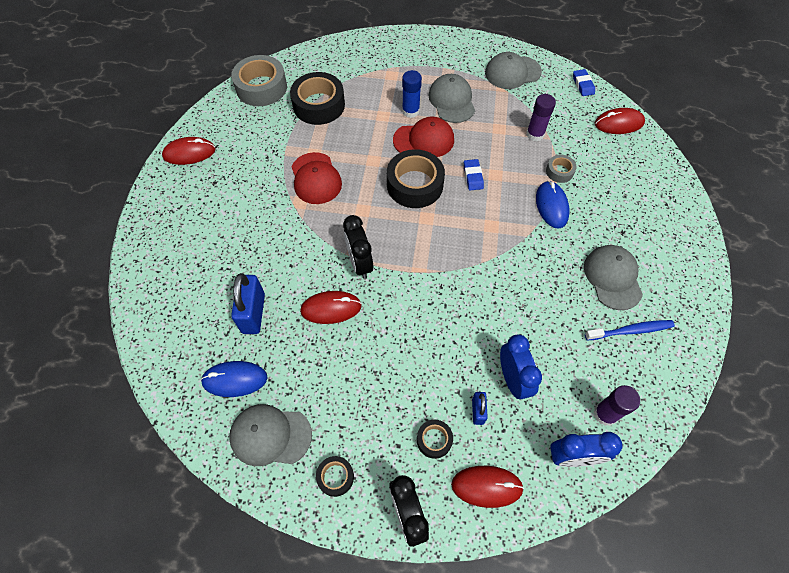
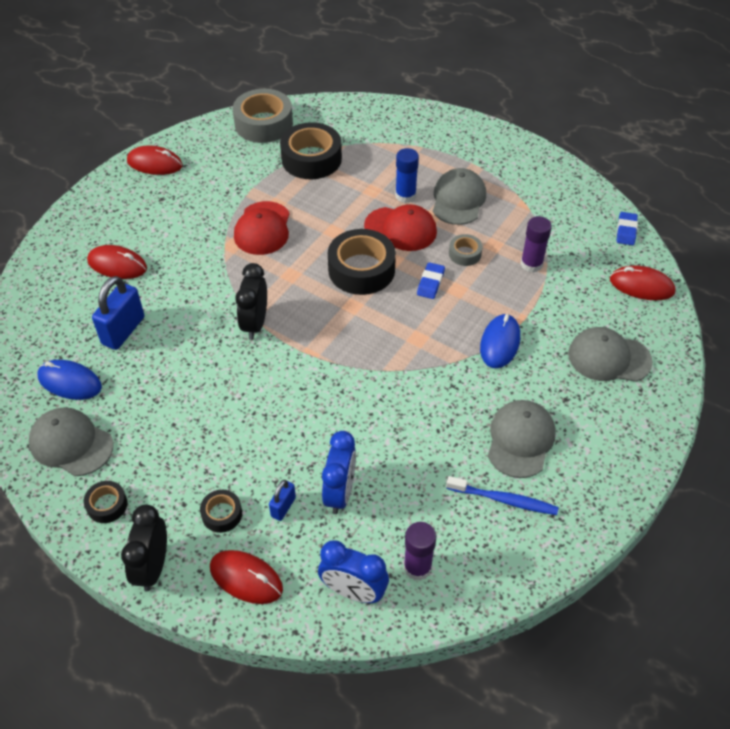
camera: 25 degrees right, 10 degrees down
red mouse [300,291,362,324] -> red mouse moved to [87,245,147,279]
grey cap [485,52,542,89] -> grey cap moved to [568,327,653,382]
grey tape [546,155,577,183] -> grey tape moved to [449,234,483,266]

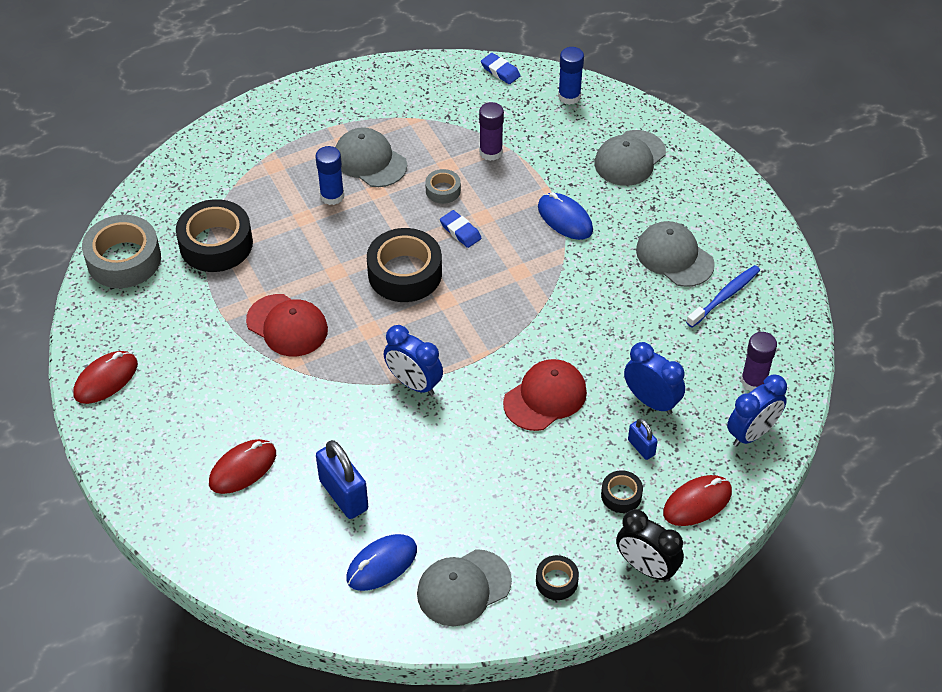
camera: 60 degrees left, 0 degrees up
black clock [235,263,267,340] -> blue clock [384,325,443,396]
red cap [364,204,437,251] -> red cap moved to [503,359,587,431]
red mouse [610,265,675,301] -> blue glue stick [558,47,584,105]

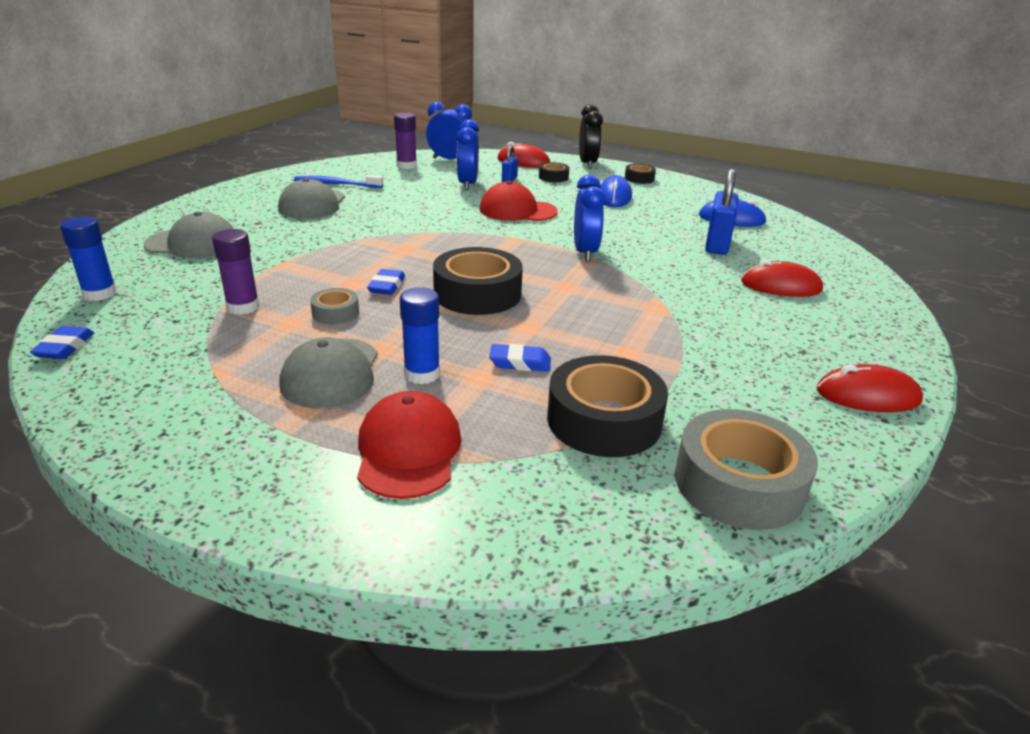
camera: 130 degrees left, 20 degrees down
red cap [246,294,328,356] -> red cap moved to [357,391,462,499]
grey cap [417,549,512,626] -> none
blue mouse [538,192,593,240] -> blue mouse moved to [600,175,632,207]
none -> blue eraser [489,344,551,372]

